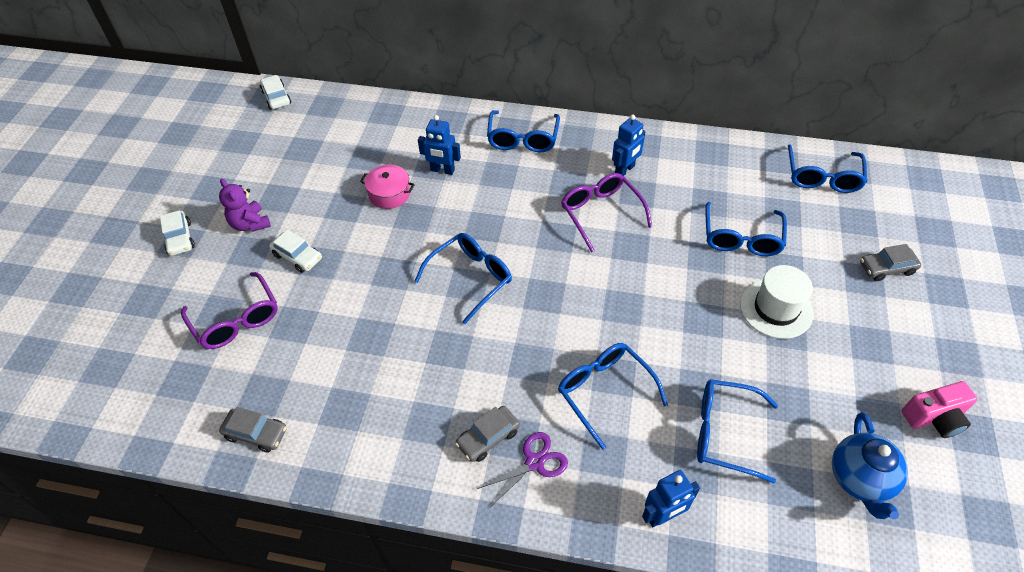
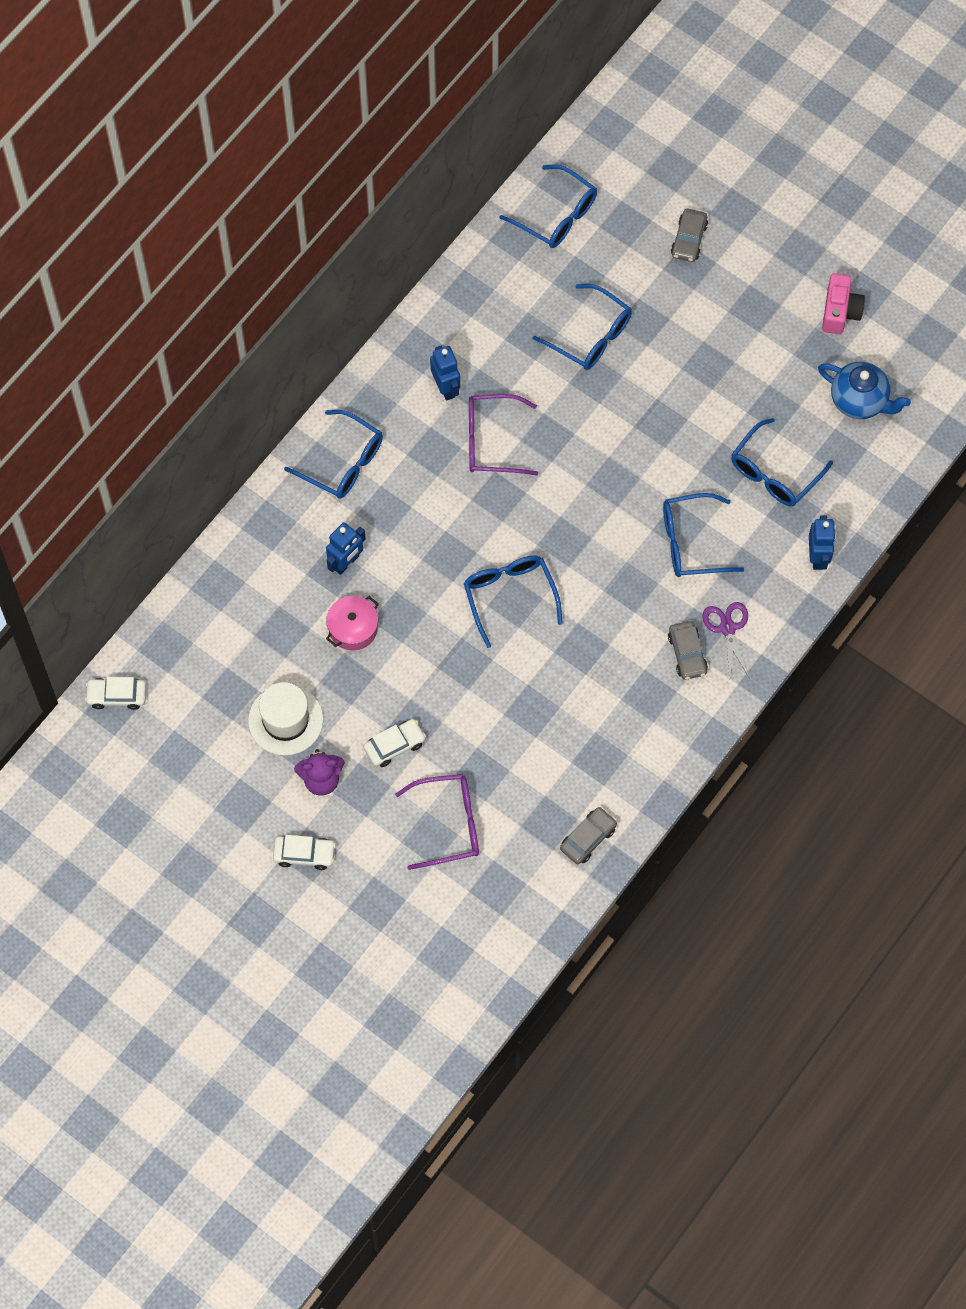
camera: 65 degrees left, 15 degrees up
white hat [740,265,813,339] -> white hat moved to [248,682,323,756]

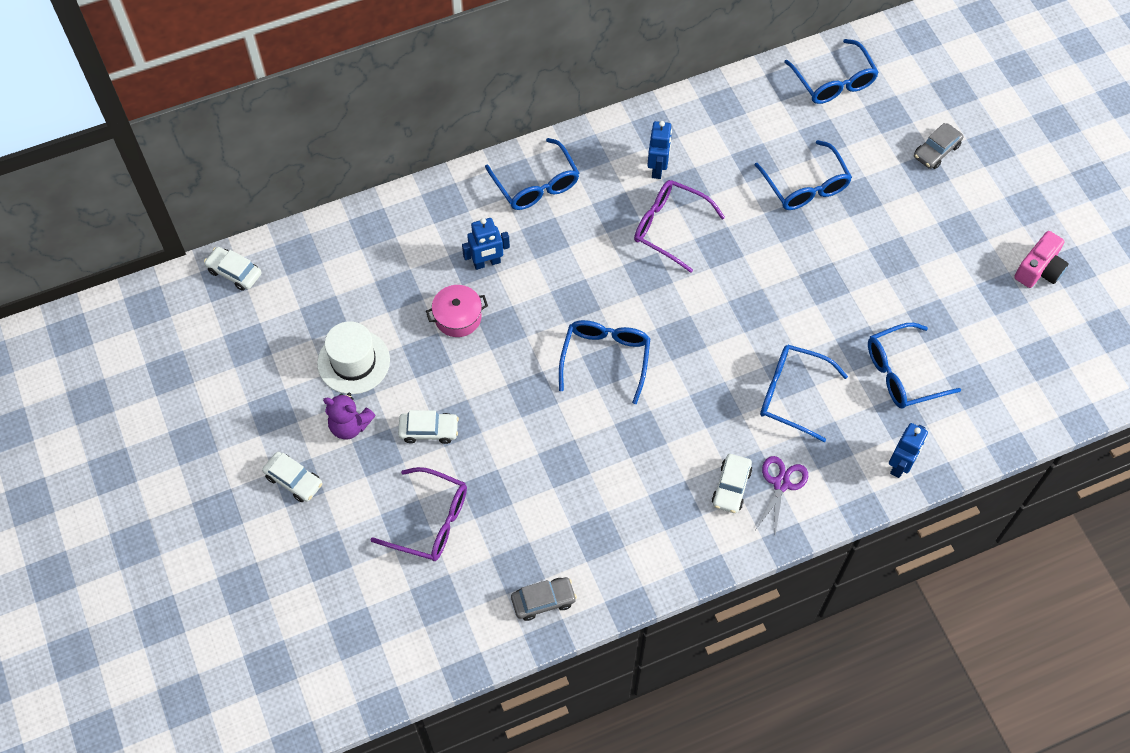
camera: 30 degrees right, 5 degrees down
grey car [668,621,708,680] -> white car [712,454,752,513]
blue teapot [818,362,911,419] -> none

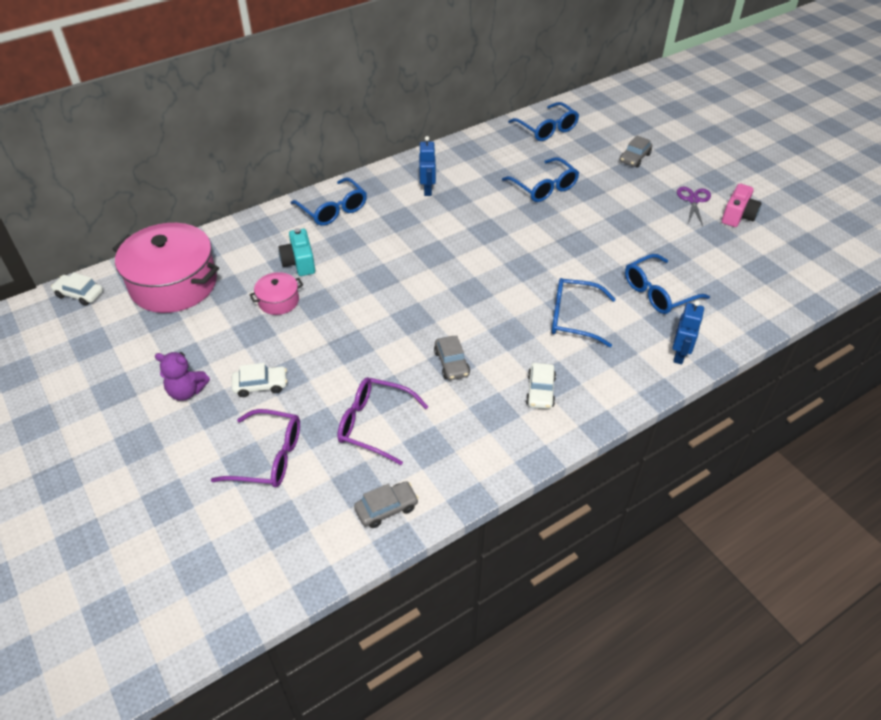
camera: 10 degrees left, 15 degrees down
white car [262,452,322,502] -> none
white hat [317,321,390,394] -> none
blue robot [462,218,510,270] -> turquoise camera [278,228,315,276]
blue glasses [559,320,650,404] -> none
purple glasses [634,180,725,273] -> purple glasses moved to [337,377,428,465]
purple scissors [756,456,808,535] -> purple scissors moved to [677,187,711,226]
none -> pink pot [113,223,219,313]
none -> grey car [434,335,470,380]

